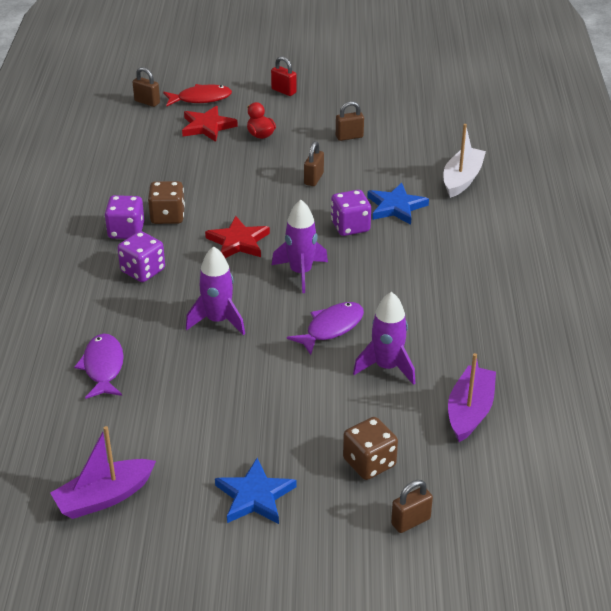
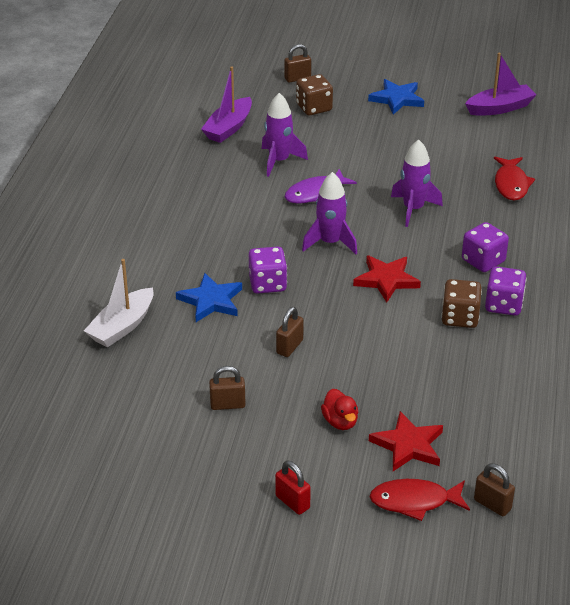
camera: 170 degrees left, 0 degrees up
purple fish [74,334,124,399] -> red fish [494,157,535,200]

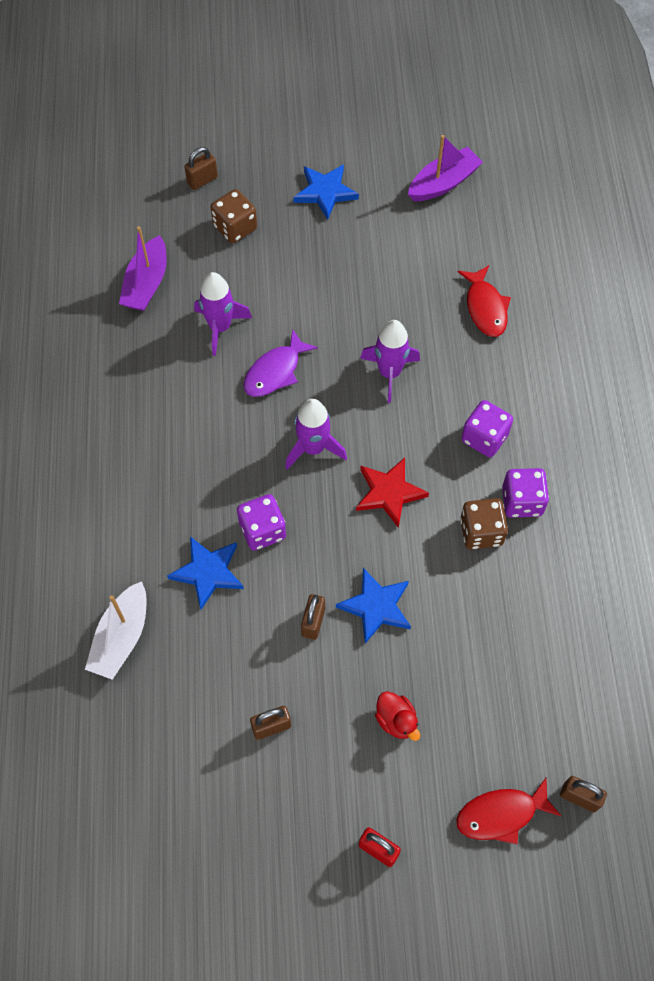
camera: 15 degrees left, 25 degrees up
red star [369,411,443,471] -> none
none -> blue star [336,568,411,644]

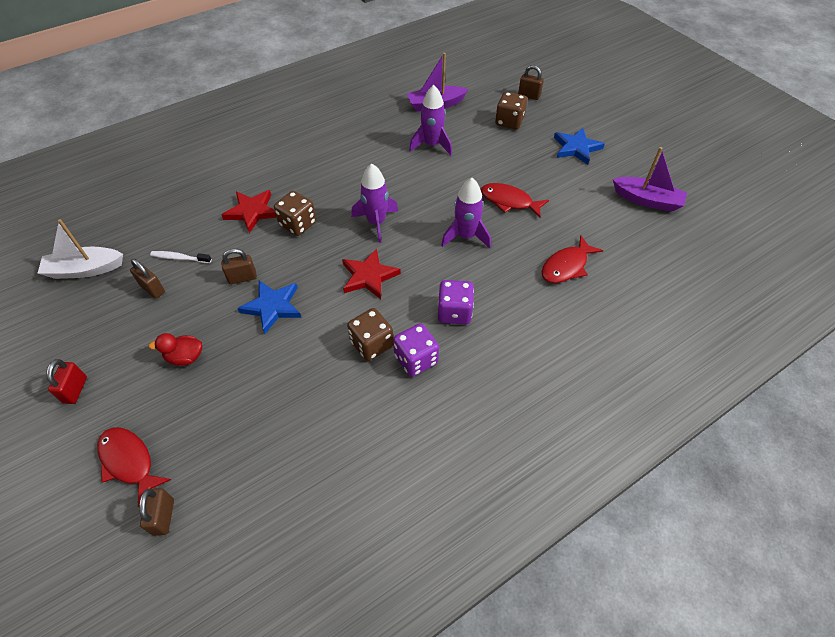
camera: 60 degrees right, 10 degrees down
white boat [85,581,146,680] -> white boat moved to [38,219,123,279]
blue star [167,536,244,609] -> red star [222,190,276,233]
purple dice [237,494,286,551] -> brown dice [274,191,316,236]
purple fish [244,330,318,397] -> none
red duck [375,691,420,741] -> red duck turned 60 degrees clockwise [149,333,202,366]
none -> white toothbrush [150,251,212,263]
none -> red fish [481,183,549,218]

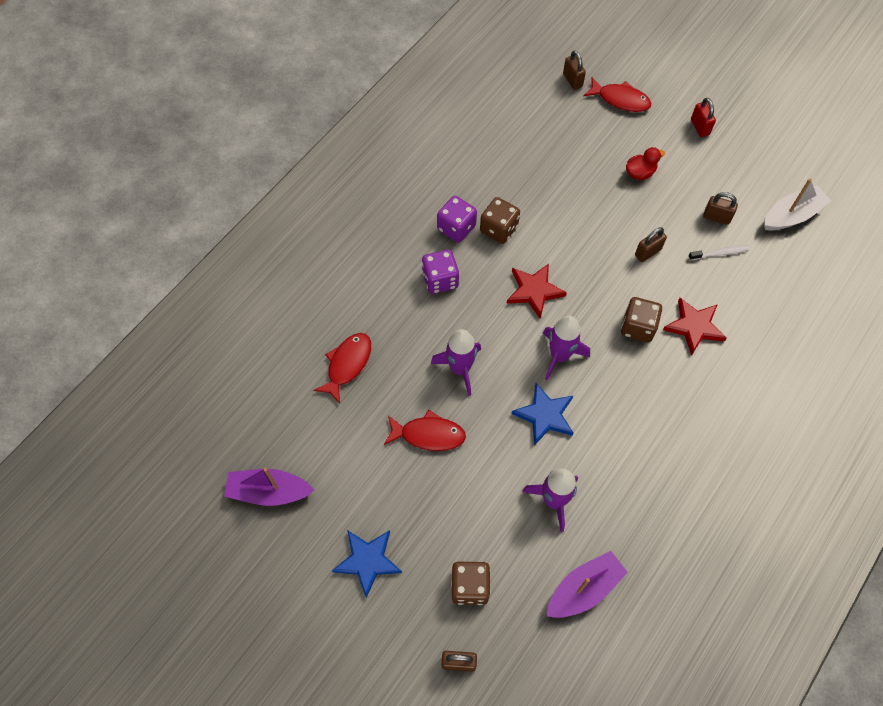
camera: 160 degrees right, 10 degrees up
blue star [237,281,301,334] -> blue star moved to [511,383,574,445]

